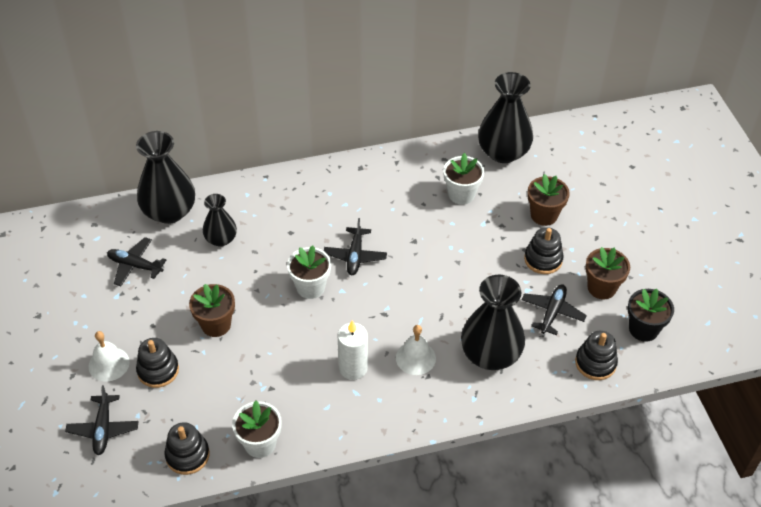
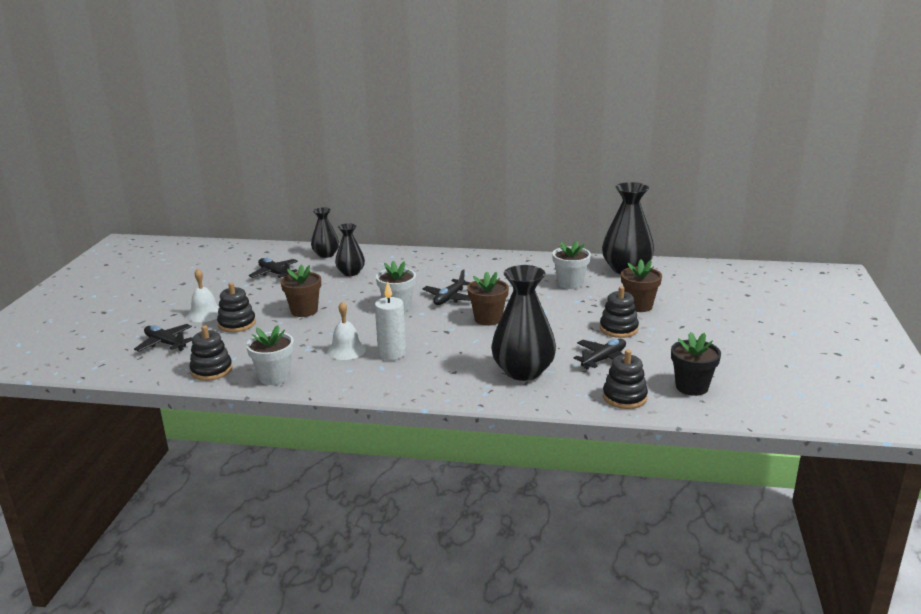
camera: 25 degrees right, 25 degrees down
black plane [65,385,139,455] -> black plane turned 105 degrees clockwise [134,324,192,352]
black vase [136,131,195,224] -> black vase [311,207,339,258], size x0.58
white bell [396,325,436,375] -> white bell moved to [327,301,366,360]
brown flower pot [585,247,630,299] -> brown flower pot moved to [467,271,509,326]

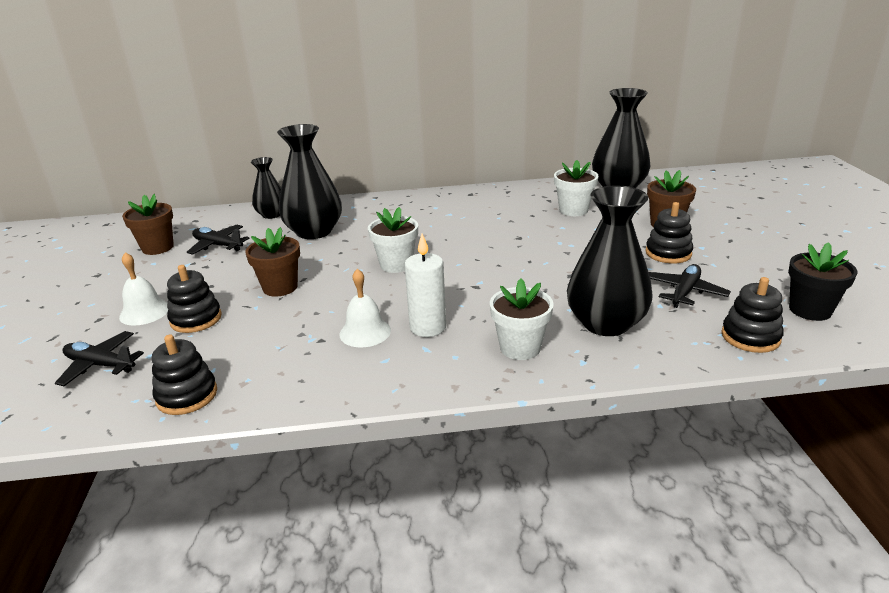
camera: 15 degrees left, 5 degrees up
white flower pot [246,325,294,385] -> white flower pot moved to [490,279,554,360]
black vase [335,223,365,276] -> black vase [277,124,342,239], size x1.73
black plane [423,269,471,305] -> none
brown flower pot [467,271,509,326] -> brown flower pot moved to [122,194,174,255]

